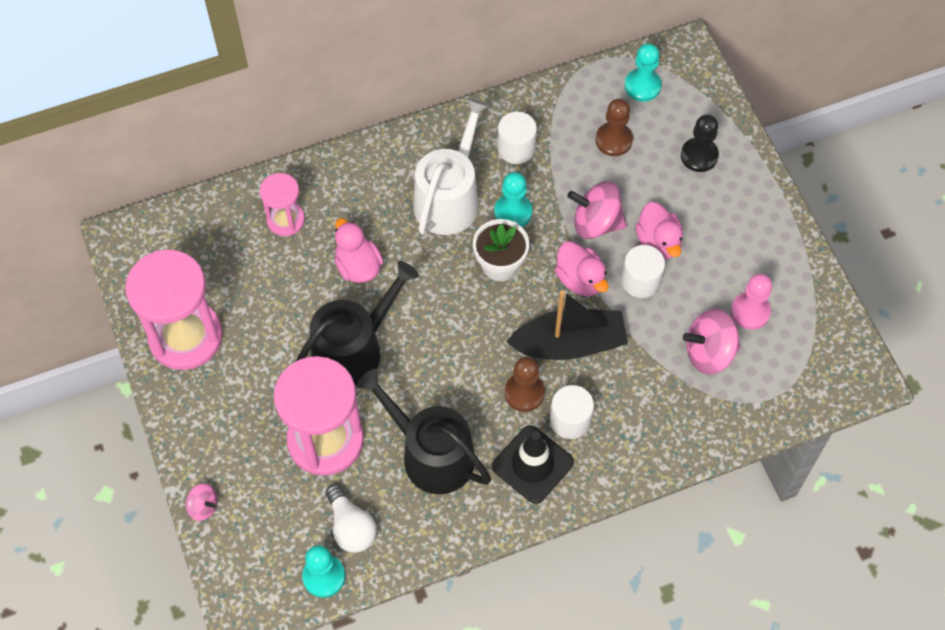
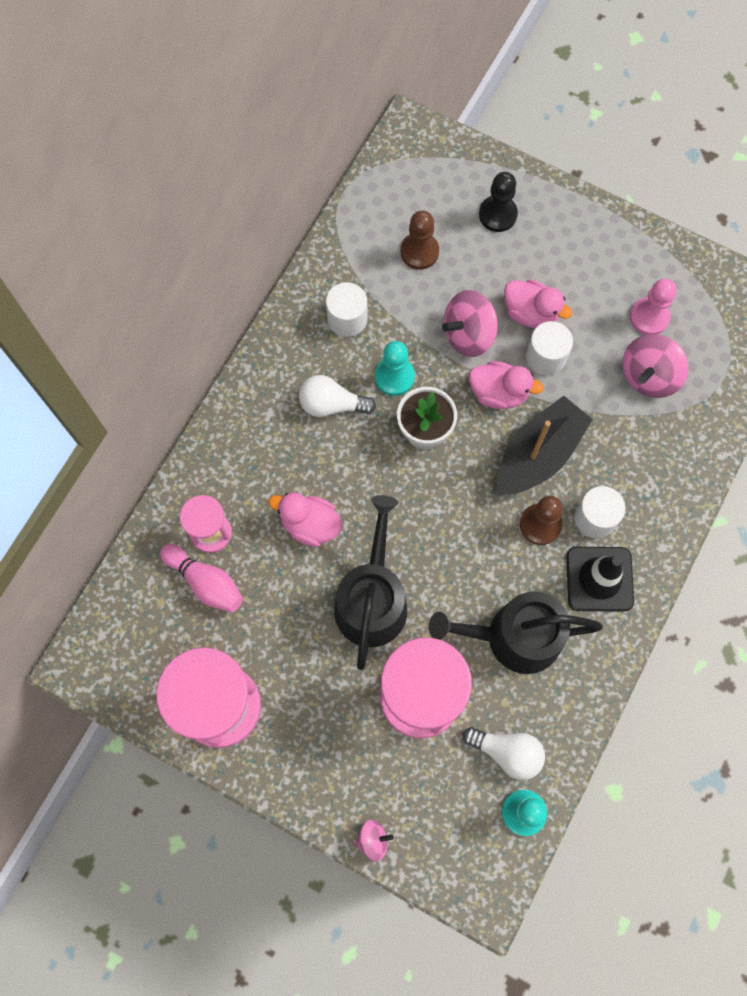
camera: 40 degrees left, 10 degrees up
white watering can [413,98,490,235] -> white light bulb [299,375,376,417]
turquoise pawn [625,43,662,102] -> none
none -> pink bowling pin [160,544,243,612]

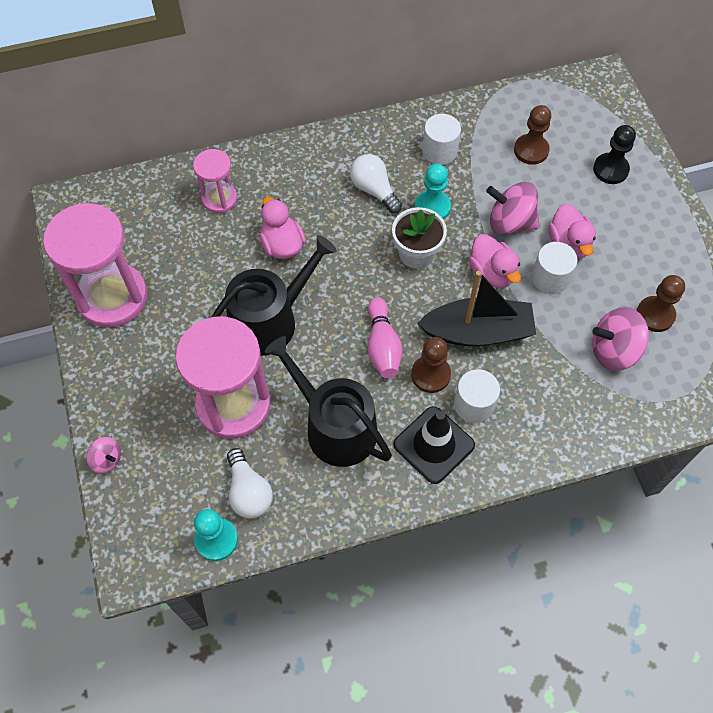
camera: 45 degrees right, 10 degrees down
pink bowling pin [160,544,243,612] -> pink bowling pin moved to [368,297,403,378]
pink pawn [630,279,677,335] -> brown pawn [636,275,685,332]

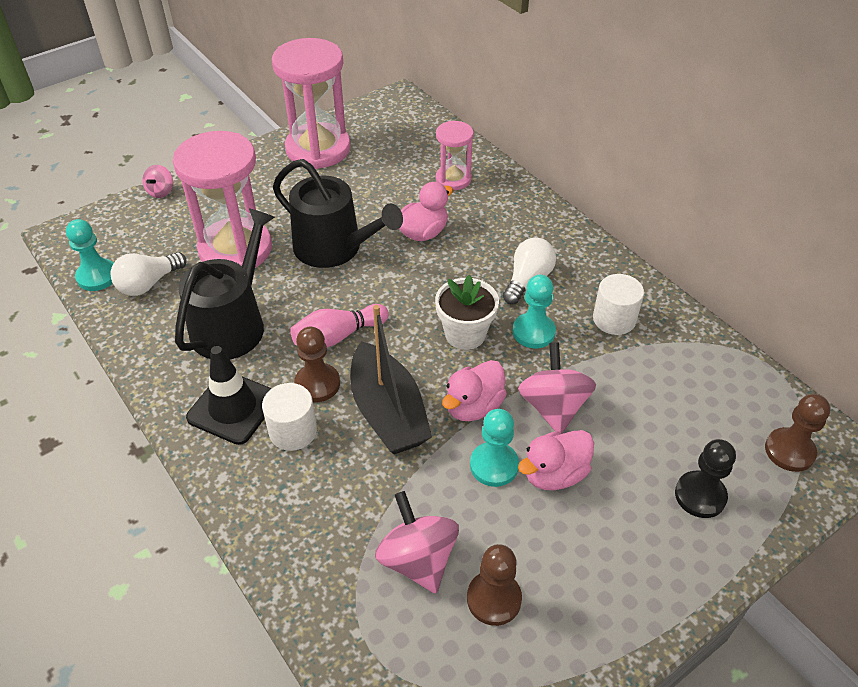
camera: 70 degrees right, 15 degrees down
brown pawn [514,105,551,165] -> brown pawn moved to [765,394,831,472]
white cylinder [531,242,578,294] -> turquoise pawn [470,409,519,487]

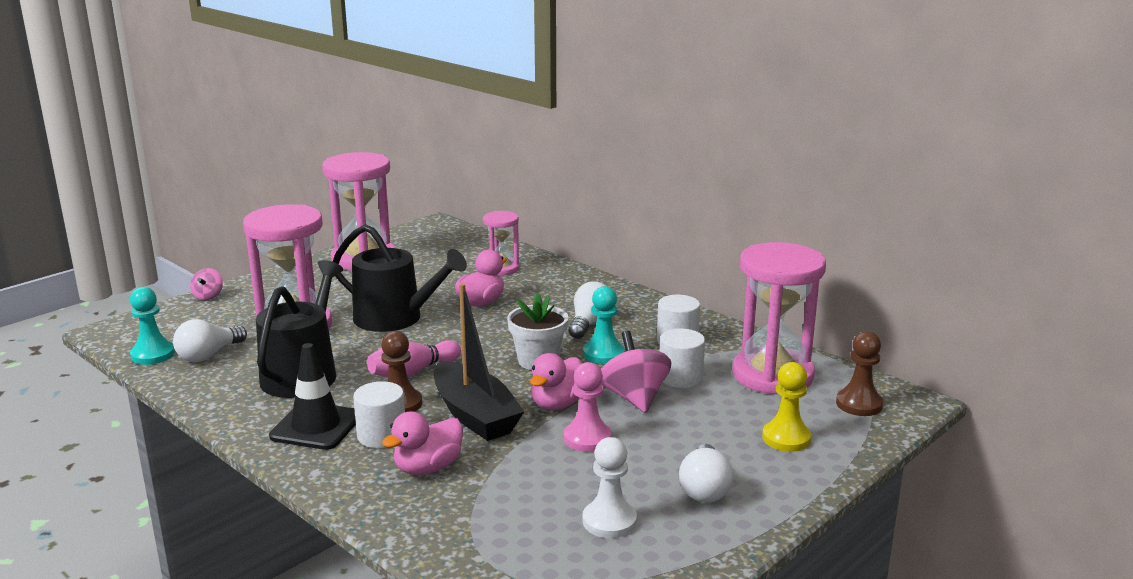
camera: 10 degrees left, 25 degrees down
pink spinning top [375,491,459,593] -> none
brown pawn [467,544,522,626] -> white pawn [583,437,637,538]
turquoise pawn [470,409,519,487] -> pink pawn [564,362,612,452]
pink duck [518,430,594,490] -> pink duck moved to [382,411,463,475]
black pawn [675,439,736,518] -> yellow pawn [762,362,811,452]
none -> white cylinder [660,329,705,388]
none -> white light bulb [679,444,733,503]
none -> pink hourglass [732,242,826,394]

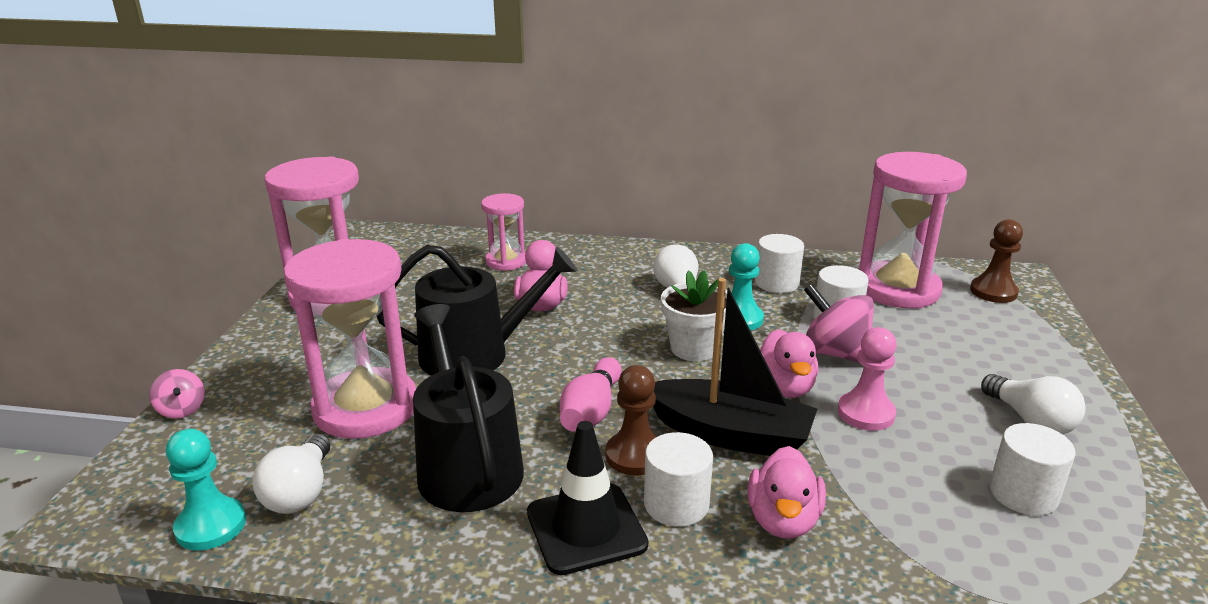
camera: 35 degrees left, 5 degrees up
white pawn [583,437,637,538] -> white cylinder [990,423,1076,516]
yellow pawn [762,362,811,452] -> none

